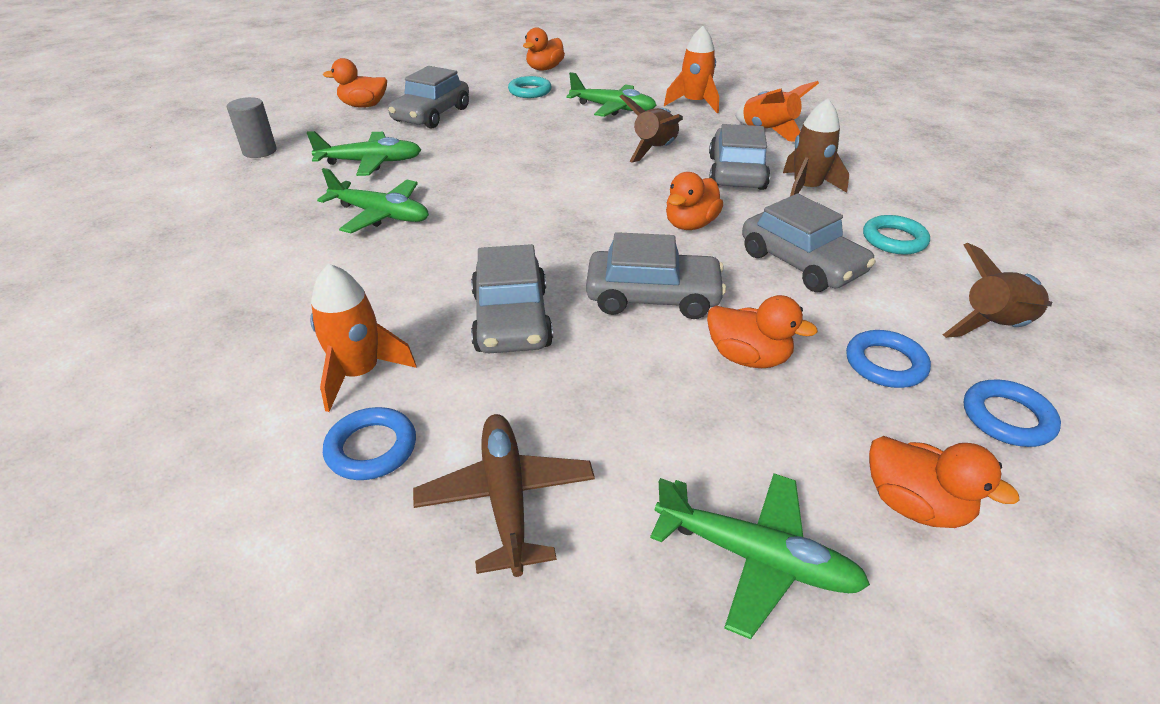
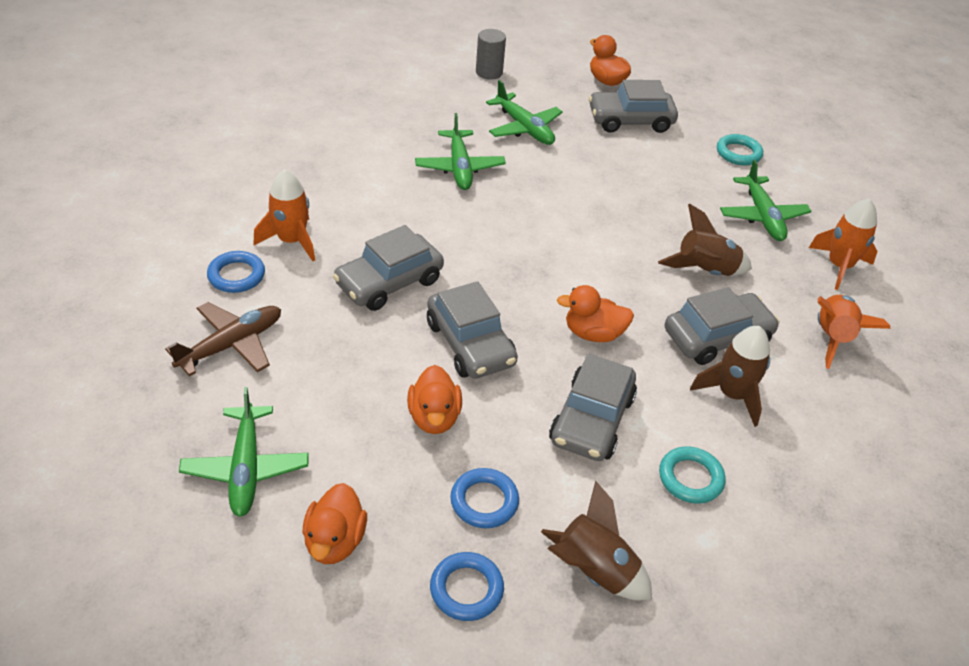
camera: 55 degrees right, 5 degrees up
orange duck [523,28,565,70] -> none

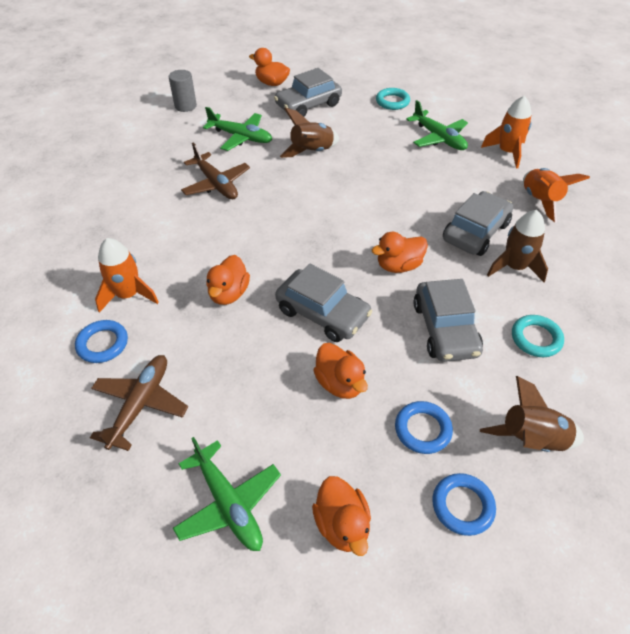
camera: 25 degrees left, 5 degrees up
grey car [333,225,444,311] -> orange duck [206,255,250,305]
green plane [415,113,506,190] -> brown plane [181,143,250,199]
brown rocket [658,204,752,276] -> brown rocket moved to [280,108,339,158]

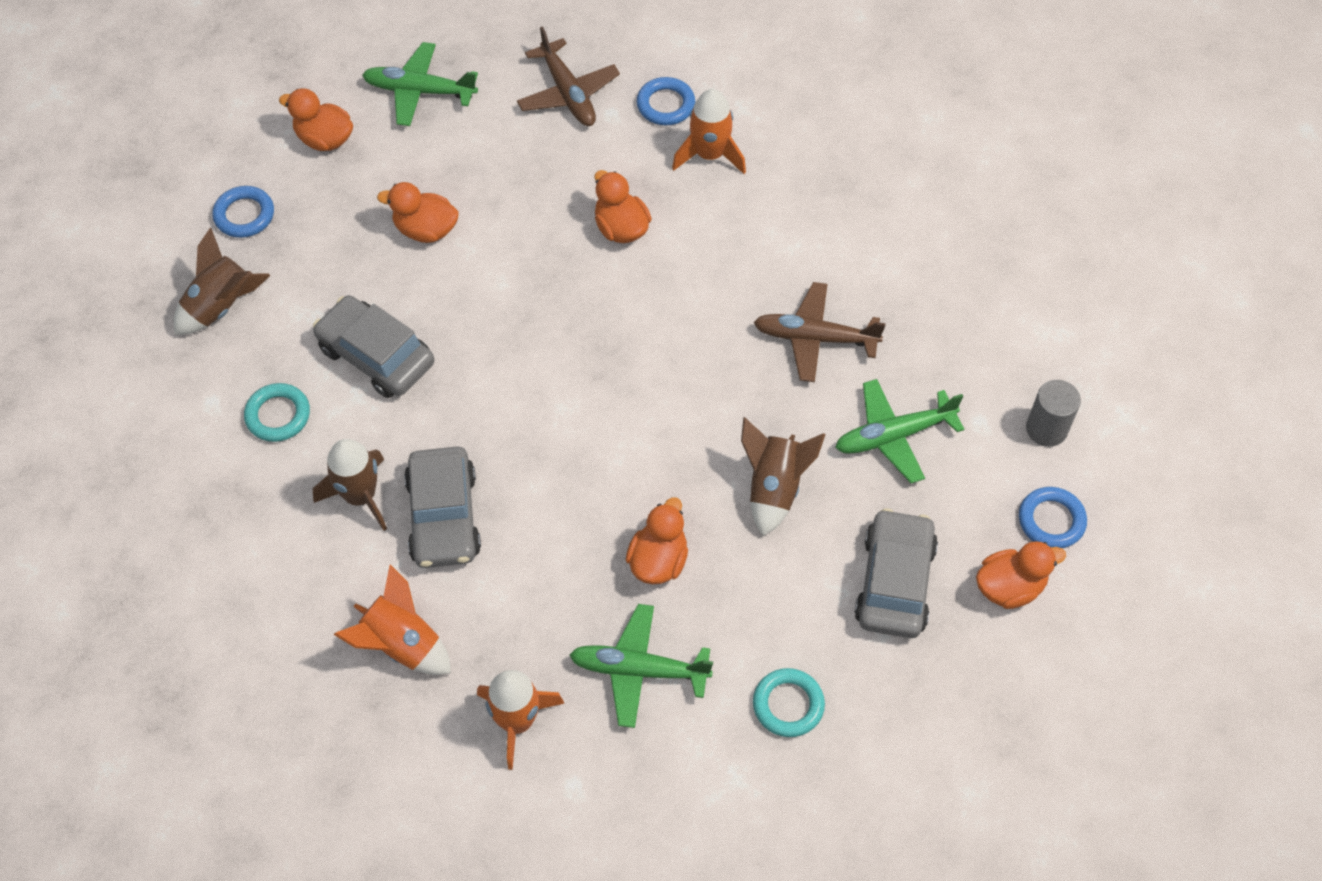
camera: 135 degrees right, 10 degrees up
grey car [275,264,372,342] -> none
orange duck [372,232,428,273] -> orange duck moved to [626,497,688,584]
blue ring [395,401,453,454] -> blue ring moved to [1019,487,1087,548]

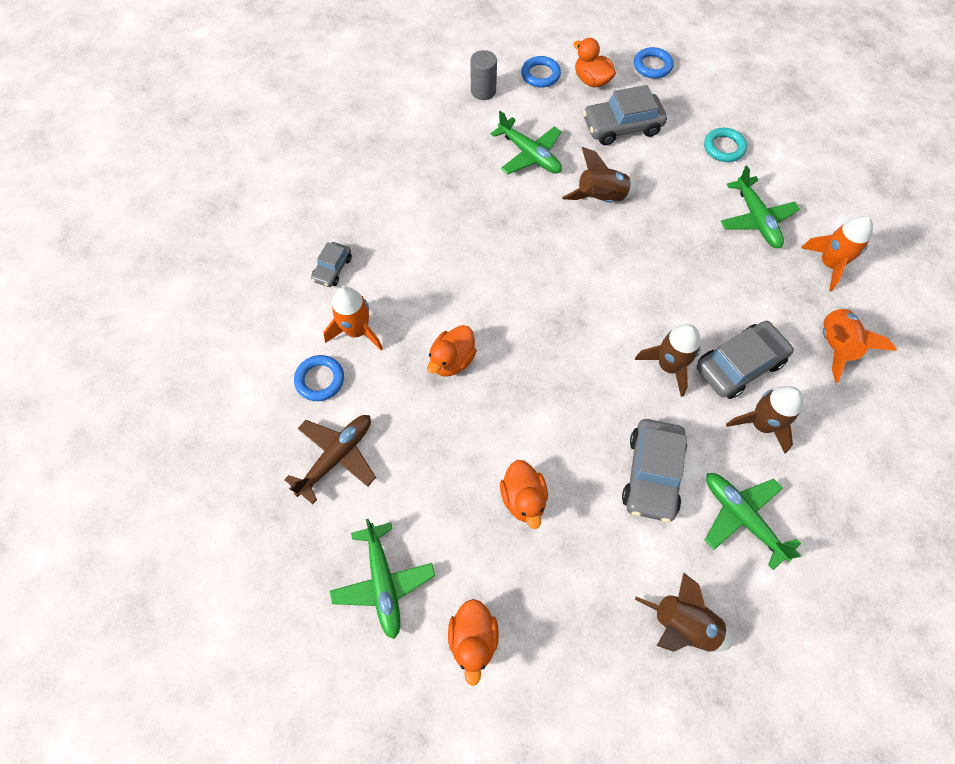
camera: 115 degrees left, 5 degrees up
blue ring [212,186,274,238] -> blue ring moved to [634,47,673,79]
turquoise ring [244,383,310,442] -> green plane [705,473,801,570]
orange duck [626,497,688,584] -> none
brown plane [754,282,886,382] -> none
none -> grey car [311,242,352,287]
none -> brown rocket [635,324,701,397]

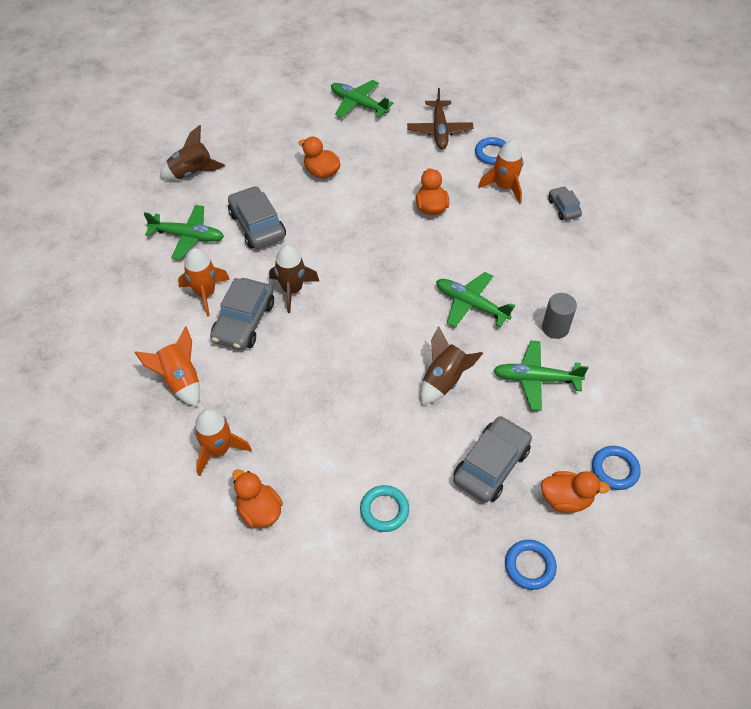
camera: 140 degrees right, 10 degrees down
orange duck [448,599,499,686] -> orange duck moved to [232,469,283,528]
grey cylinder [470,50,497,100] -> grey cylinder moved to [542,293,577,339]
green plane [721,166,800,248] -> green plane moved to [436,272,515,327]
brown rocket [726,386,803,454] -> orange rocket [178,248,230,317]

